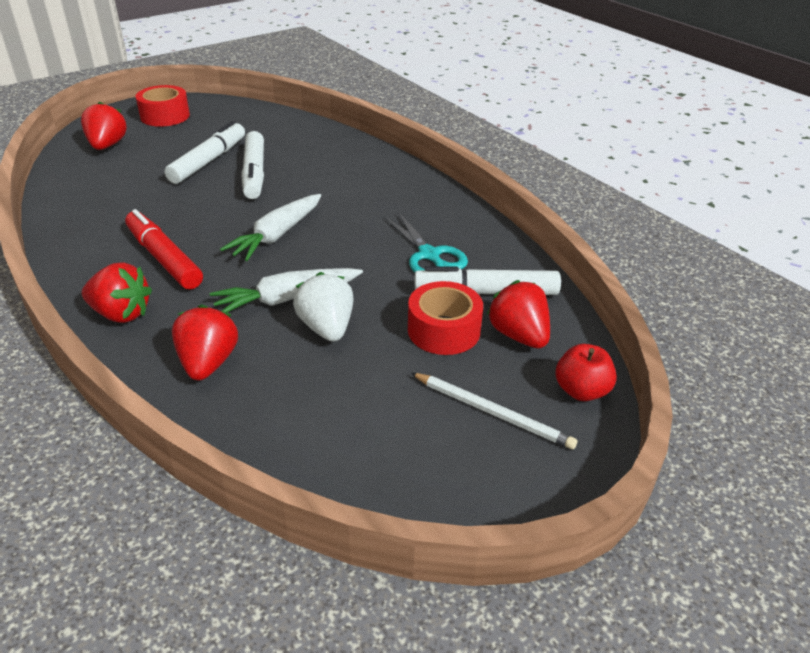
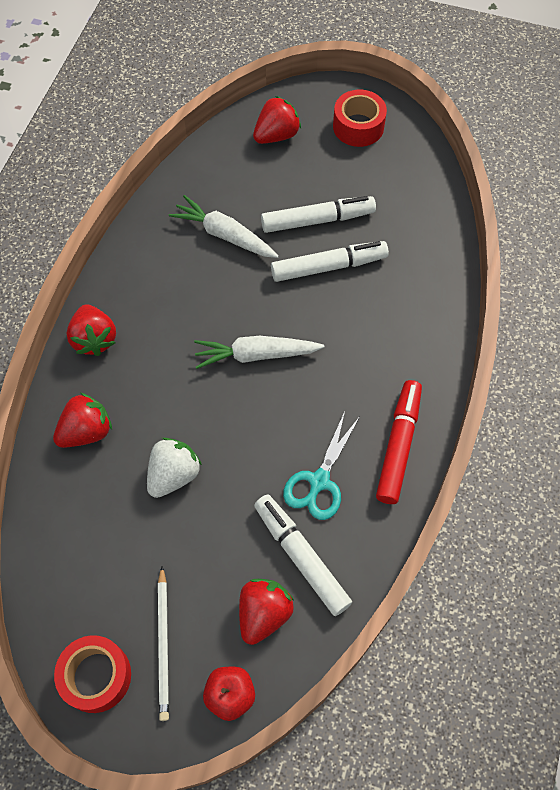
camera: 55 degrees right, 25 degrees up
red marker [125,209,203,289] -> red marker moved to [376,380,422,504]
white carrot [210,268,363,313] -> white carrot moved to [169,195,279,258]
white marker [241,131,264,199] -> white marker turned 150 degrees counterclockwise [271,241,389,282]
red tape [408,281,483,355] -> red tape moved to [54,635,131,713]

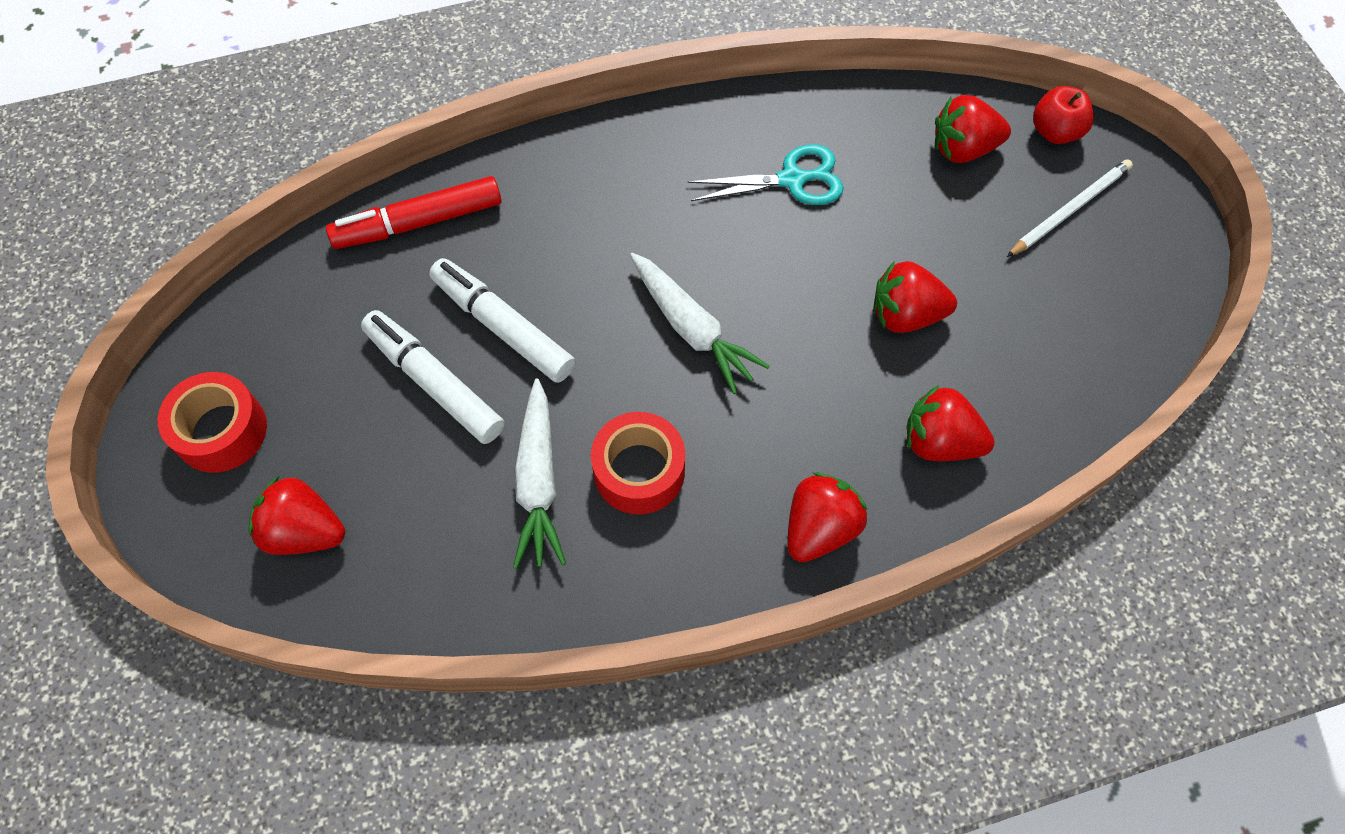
camera: 125 degrees left, 0 degrees up
red tape [54,635,131,713] -> red tape moved to [591,412,685,514]
white strawberry [147,438,202,498] -> red strawberry [873,261,957,333]
white marker [254,494,352,616] -> none
red marker [376,380,422,504] -> red marker moved to [326,176,502,249]

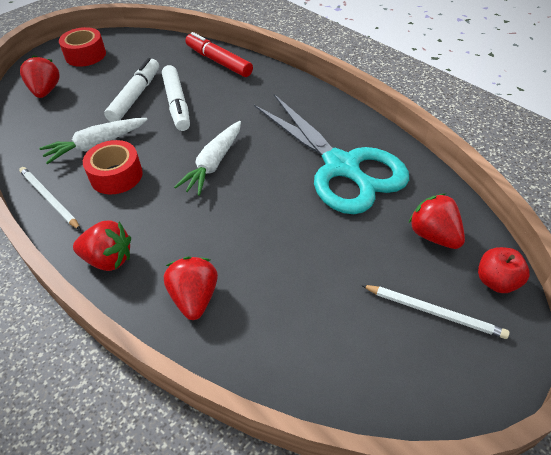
camera: 65 degrees right, 15 degrees down
white marker [429,258,576,383] -> white marker turned 150 degrees clockwise [162,65,190,131]
turquoise scissors [687,144,844,205] -> turquoise scissors [254,94,409,214], size x1.99
red strawberry [873,261,957,333] -> none
none -> white pencil [19,167,81,230]

